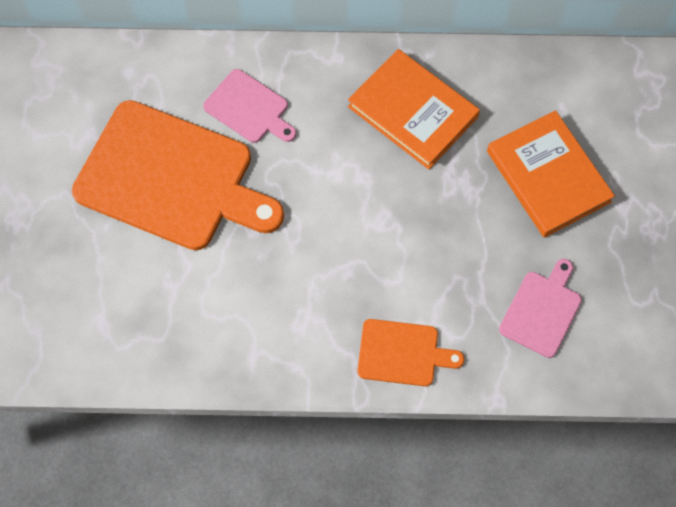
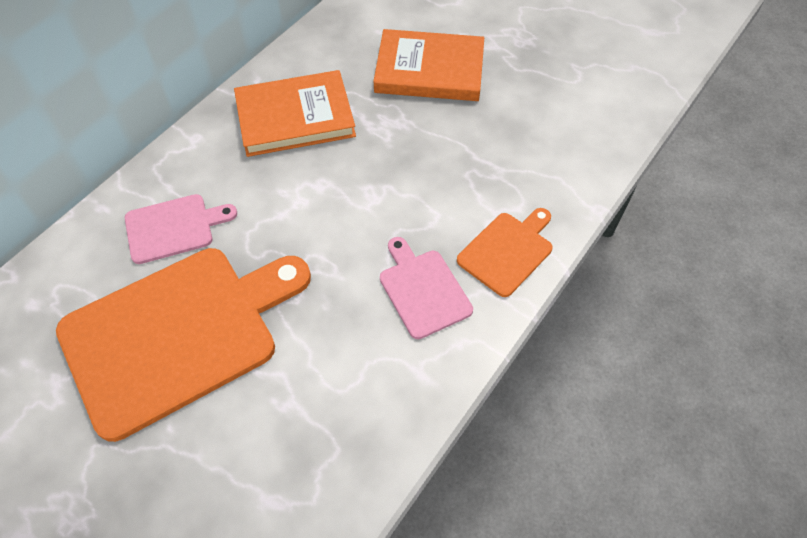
camera: 55 degrees left, 10 degrees down
pink cutting board [499,259,582,358] -> pink cutting board moved to [380,237,473,339]

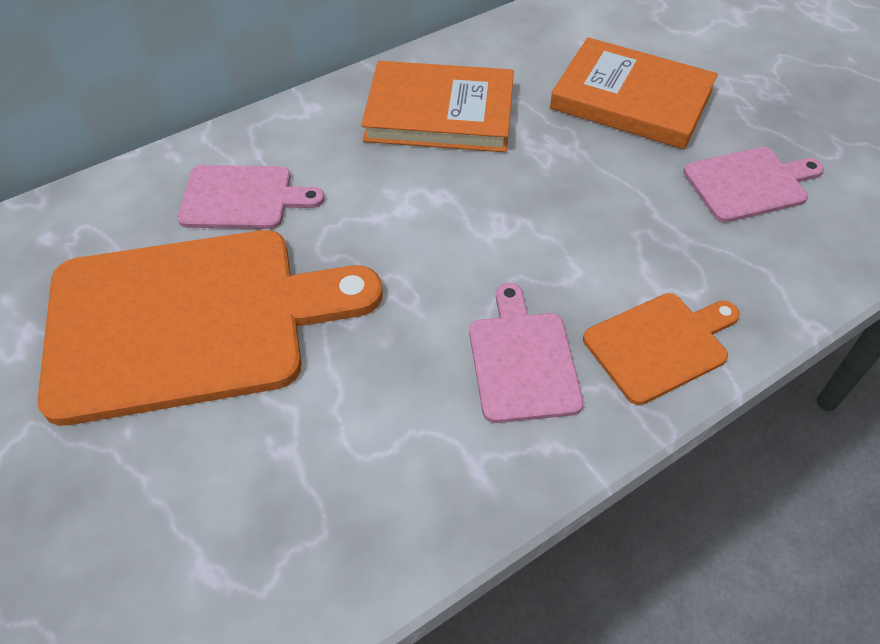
camera: 20 degrees right, 5 degrees down
none -> pink cutting board [683,147,824,223]

